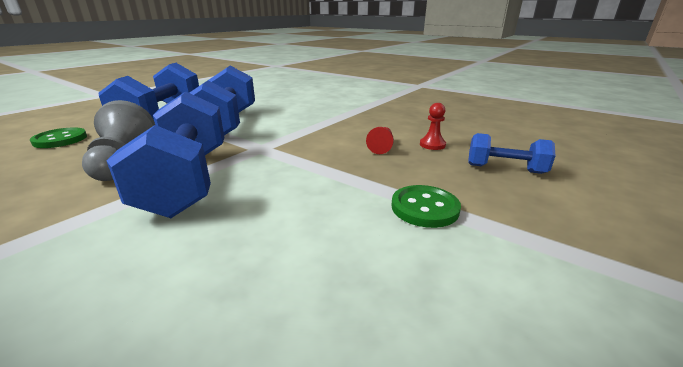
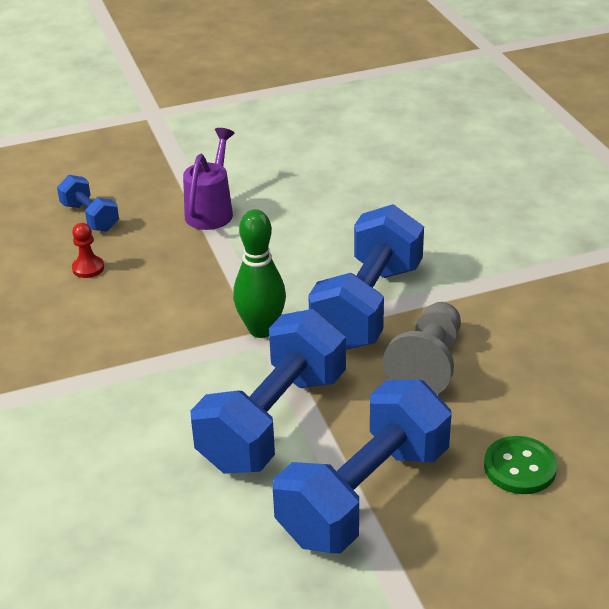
camera: 145 degrees left, 10 degrees up
red pawn [366,127,394,154] -> none
green button [391,185,461,228] -> purple watering can [183,128,234,230]
none -> green bowling pin [233,209,286,338]

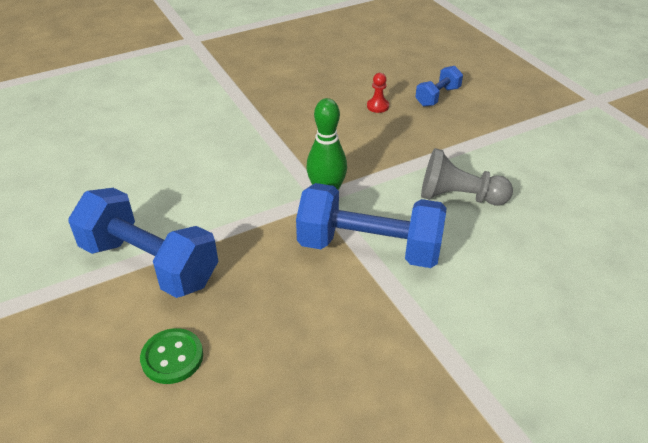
camera: 80 degrees right, 5 degrees up
purple watering can [183,128,234,230] -> none
blue dumbbell [191,309,346,474] -> none
grey pawn [383,302,461,394] -> grey pawn moved to [421,148,513,205]

